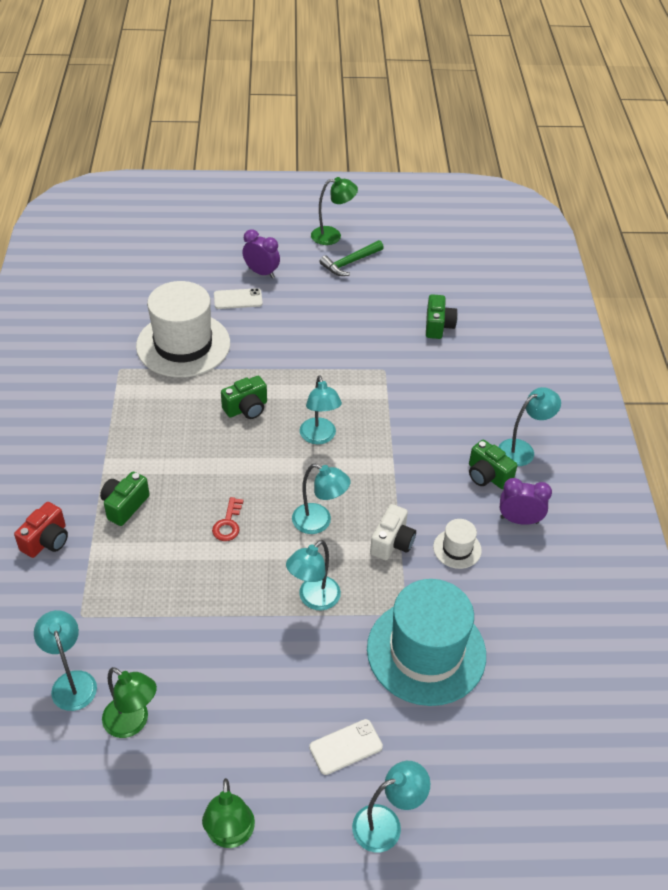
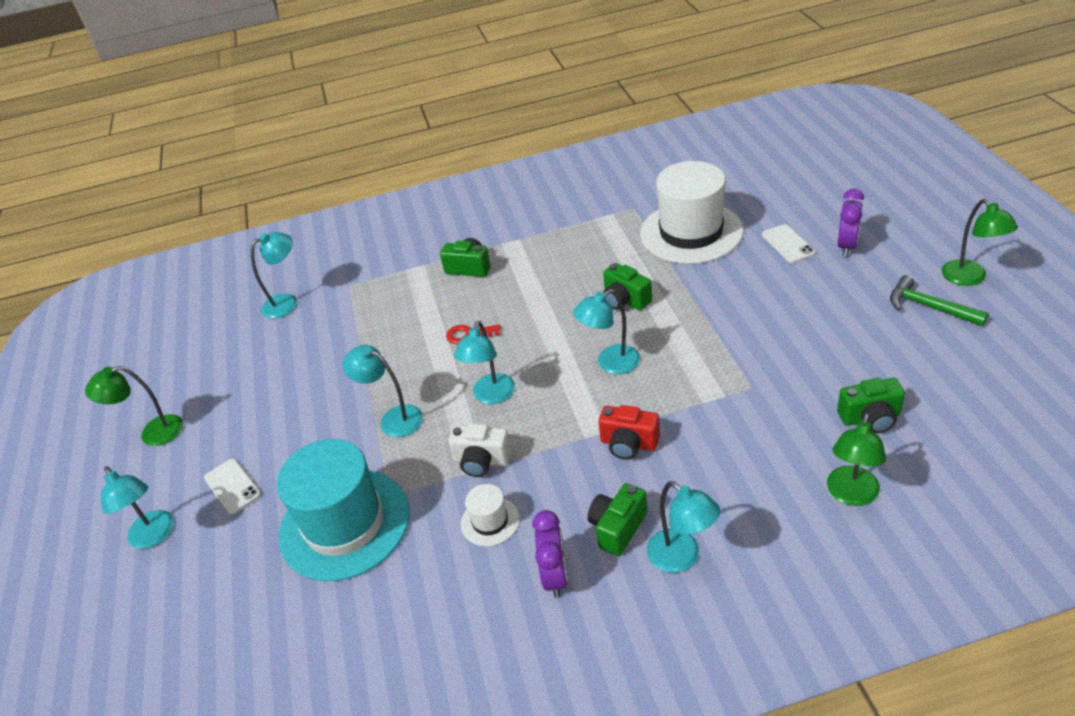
camera: 85 degrees right, 5 degrees down
red camera [14,502,68,558] -> red camera moved to [598,405,660,460]
green lamp [102,667,157,738] -> green lamp moved to [827,413,886,506]

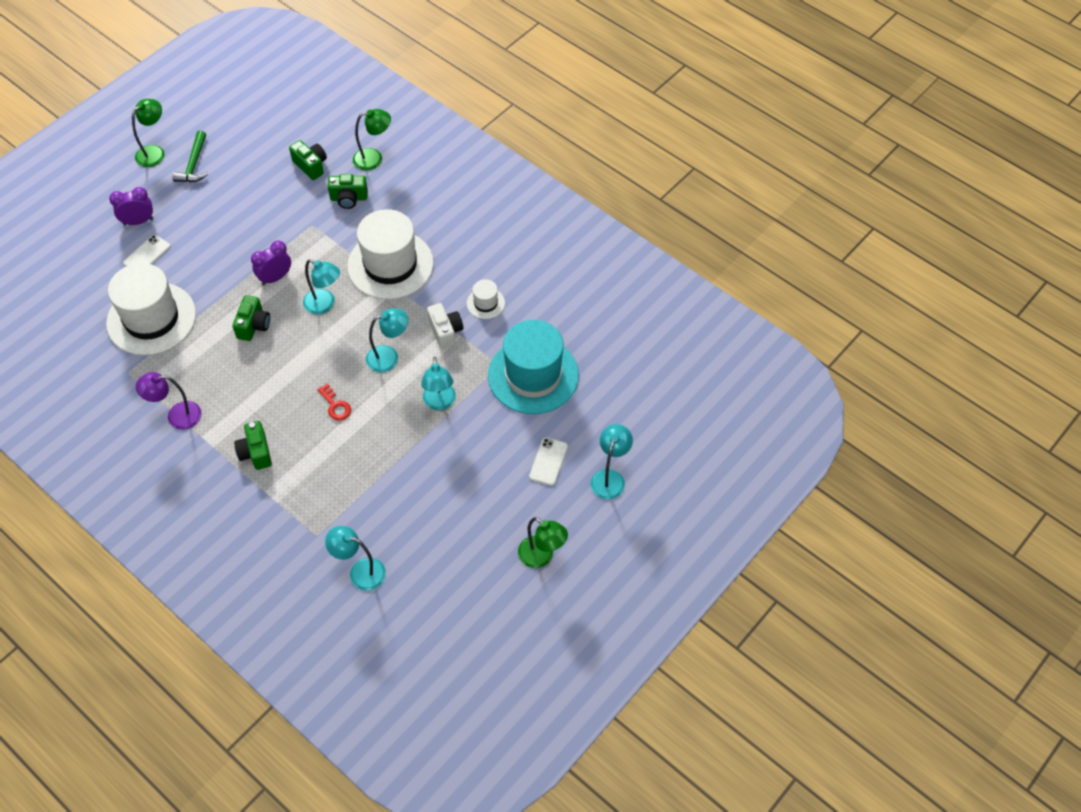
camera: 130 degrees left, 15 degrees up
purple clock [532,510,568,598] -> purple clock moved to [251,241,291,286]
green camera [587,483,647,556] -> green camera moved to [328,174,368,209]
red camera [598,405,660,460] -> white hat [347,209,434,300]
turquoise lamp [647,481,720,573] -> none
none -> purple lamp [136,372,202,430]

